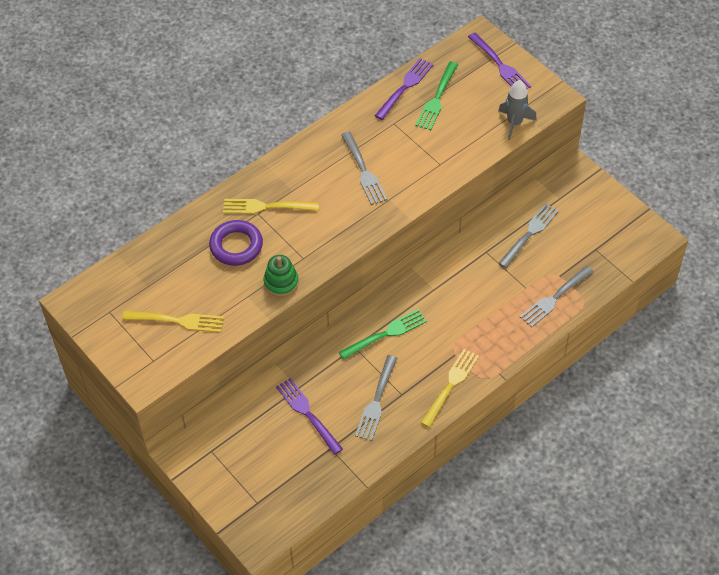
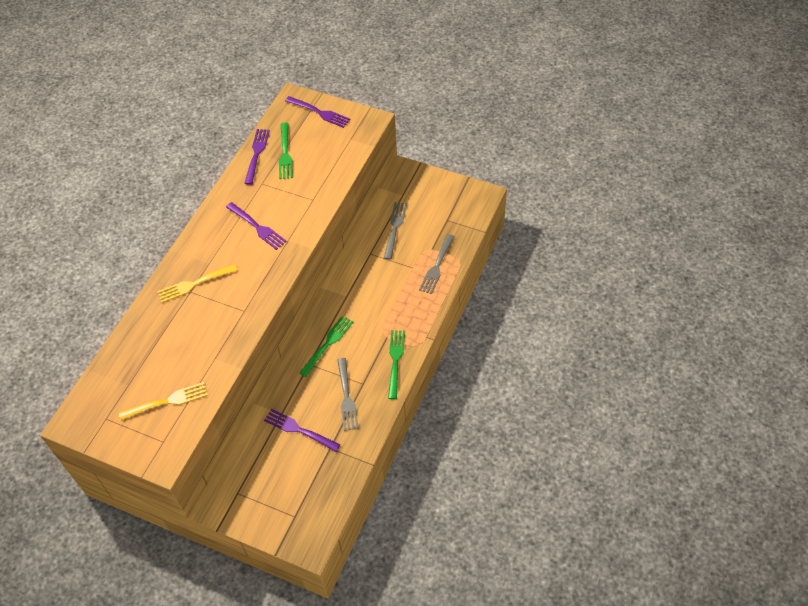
camera: 25 degrees left, 0 degrees up
purple ring [209,220,263,266] -> none
green stacking toy [263,255,299,297] -> none
grey fork [341,131,387,205] -> purple fork [226,202,287,250]
yellow fork [420,349,479,427] -> green fork [388,330,405,399]
grey rocket [498,80,537,140] -> none

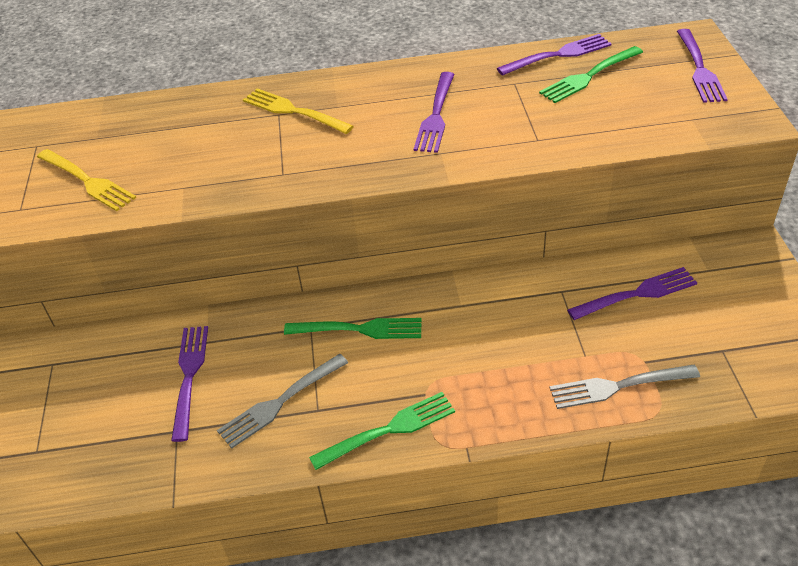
camera: 60 degrees right, 10 degrees down
grey fork [384,202,407,259] -> purple fork [567,267,697,320]

